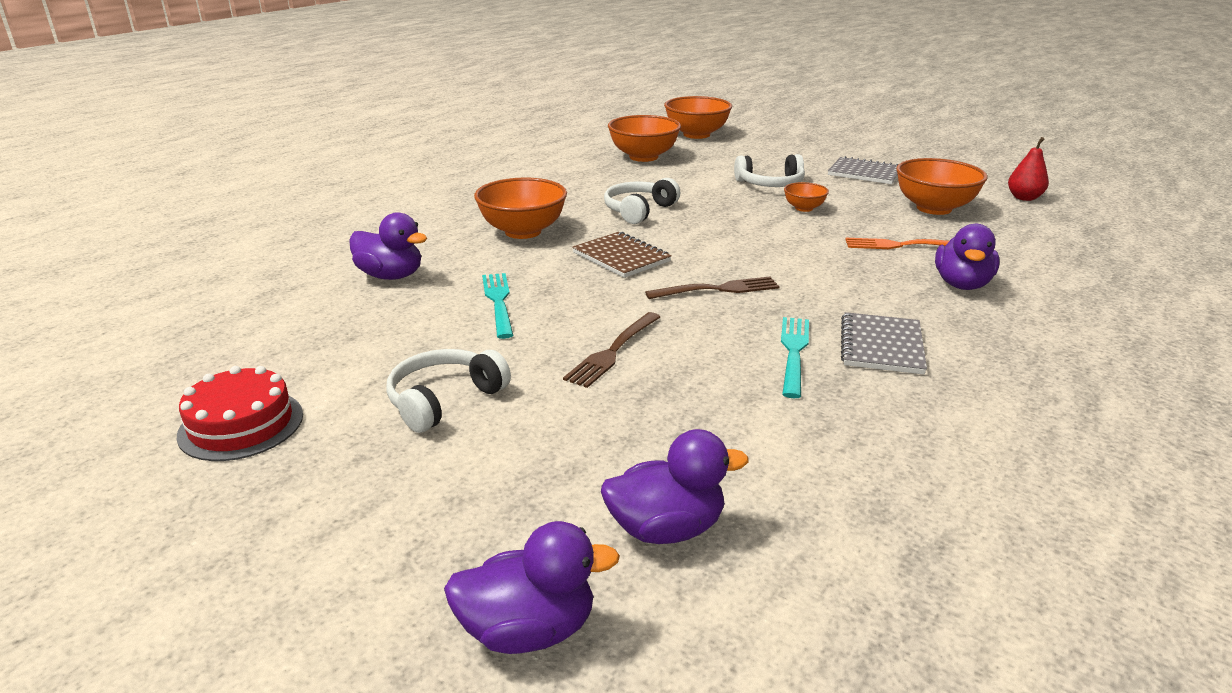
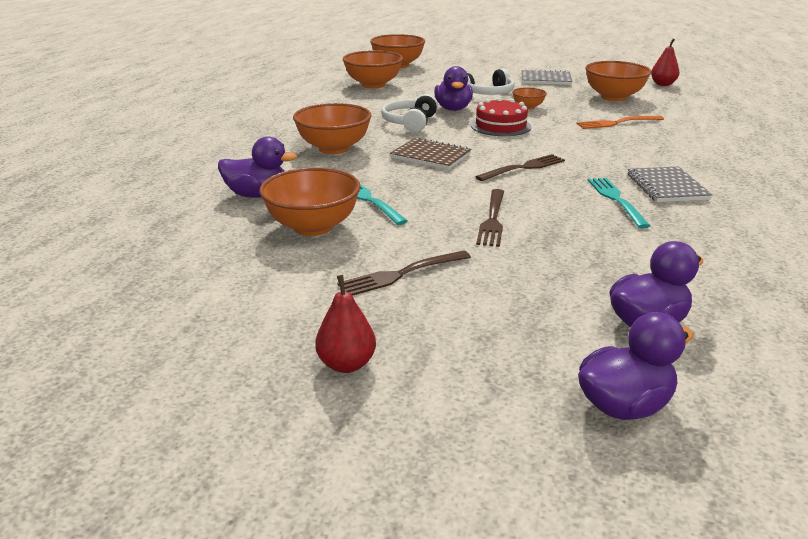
camera: 20 degrees left, 0 degrees up
red cake [177,366,303,461] -> red cake moved to [471,98,532,136]
white headphones [386,349,511,433] -> brown fork [337,250,471,296]
purple duck [935,224,1000,290] -> purple duck moved to [434,66,473,111]
none -> orange bowl [259,167,361,236]
none -> red pear [315,275,376,373]

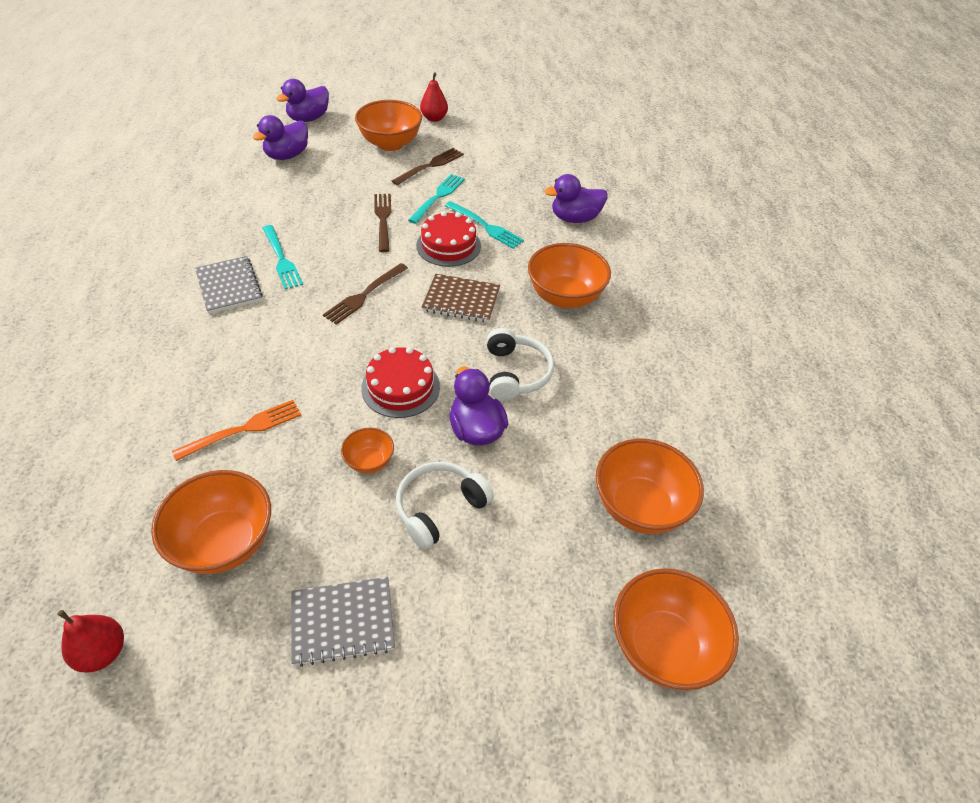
camera: 160 degrees right, 20 degrees up
orange bowl [259,167,361,236] -> orange bowl moved to [355,100,422,151]
none -> turquoise fork [408,174,465,224]
none -> red cake [416,211,481,267]

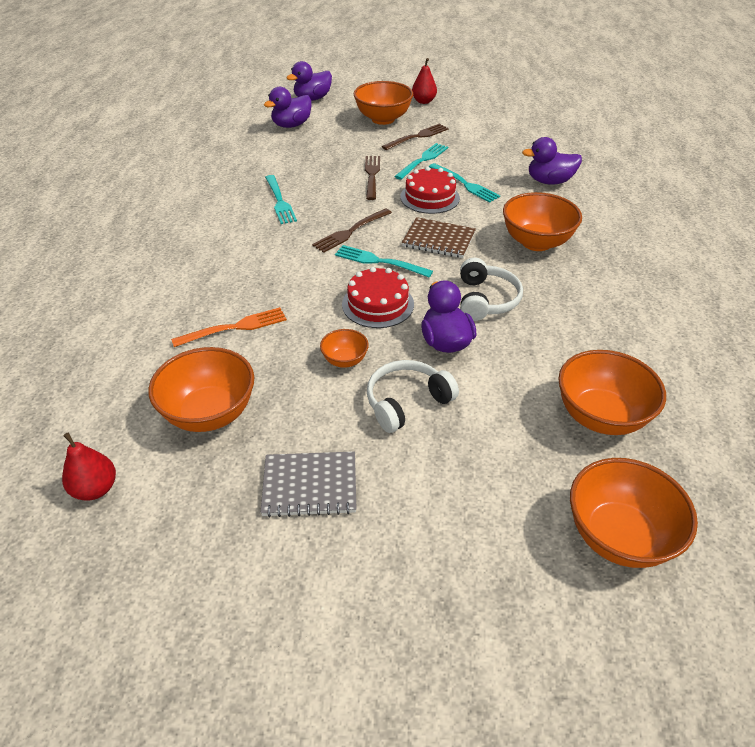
camera: 10 degrees right, 5 degrees down
grey notebook [195,256,263,314] -> none
none -> turquoise fork [335,245,433,277]

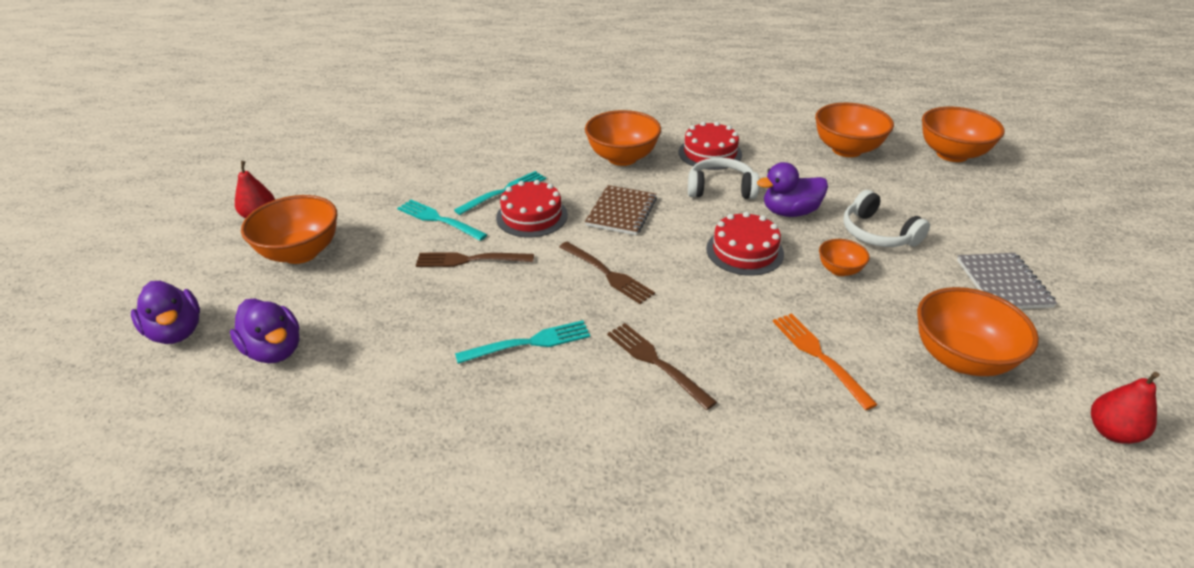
camera: 90 degrees left, 5 degrees down
turquoise fork [335,245,433,277] -> none
brown fork [382,123,449,150] -> brown fork moved to [607,323,717,410]
purple duck [522,137,582,185] -> none
none -> red cake [679,122,742,170]

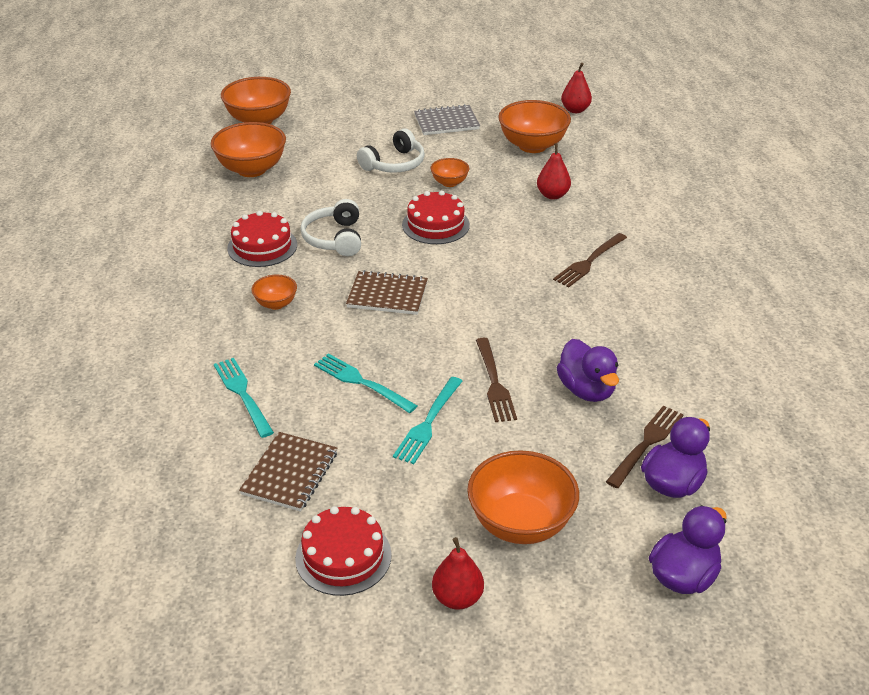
camera: 100 degrees left, 0 degrees up
turquoise fork [455,320,590,364] -> turquoise fork moved to [214,358,274,438]
red cake [496,180,568,237] -> red cake moved to [295,506,392,596]
brown fork [559,242,655,304] -> brown fork moved to [606,406,684,488]
orange bowl [585,110,661,166] -> orange bowl [251,275,297,310], size x0.52
purple duck [757,162,828,217] -> purple duck moved to [557,339,619,402]
orange fork [773,313,878,410] -> red pear [537,143,571,200]
none -> brown notebook [239,432,337,512]

